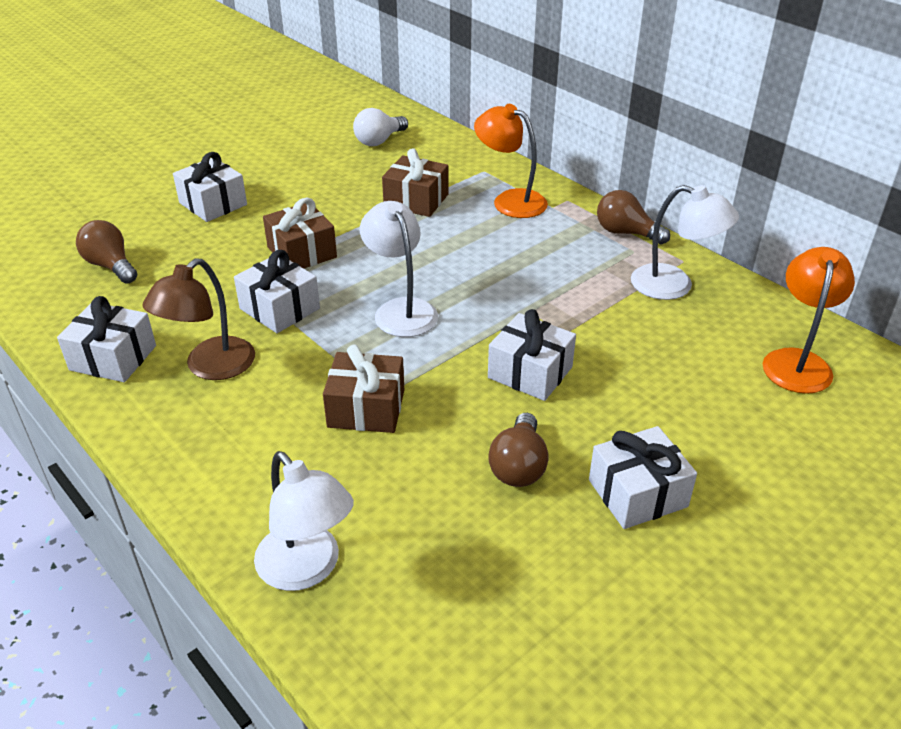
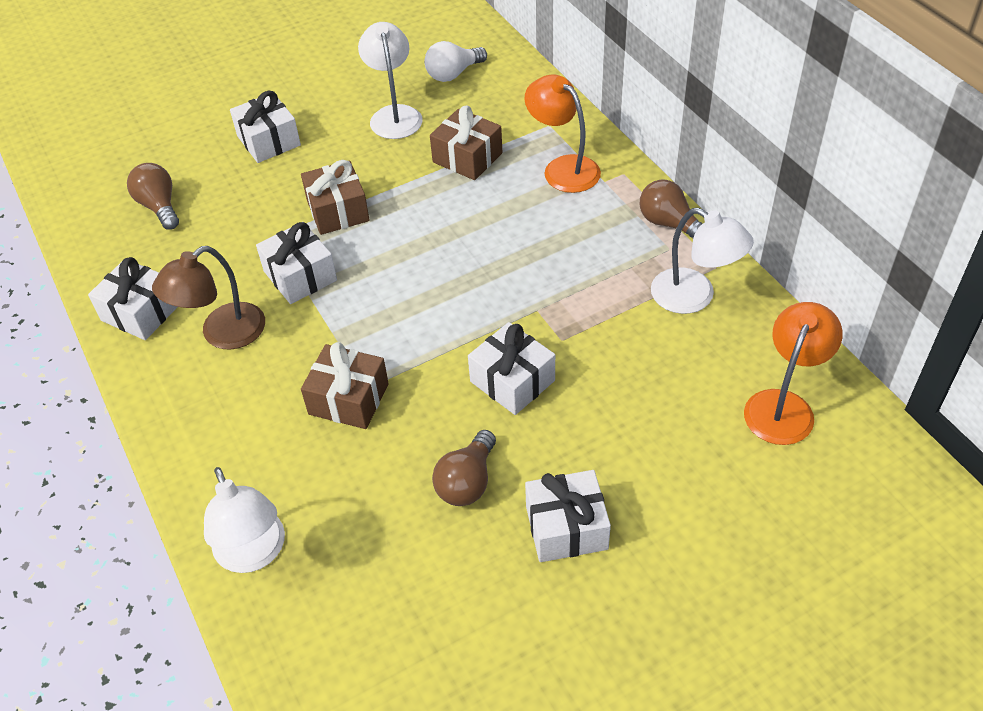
camera: 15 degrees right, 10 degrees up
white lamp [360,201,438,337] -> white lamp moved to [358,22,423,139]

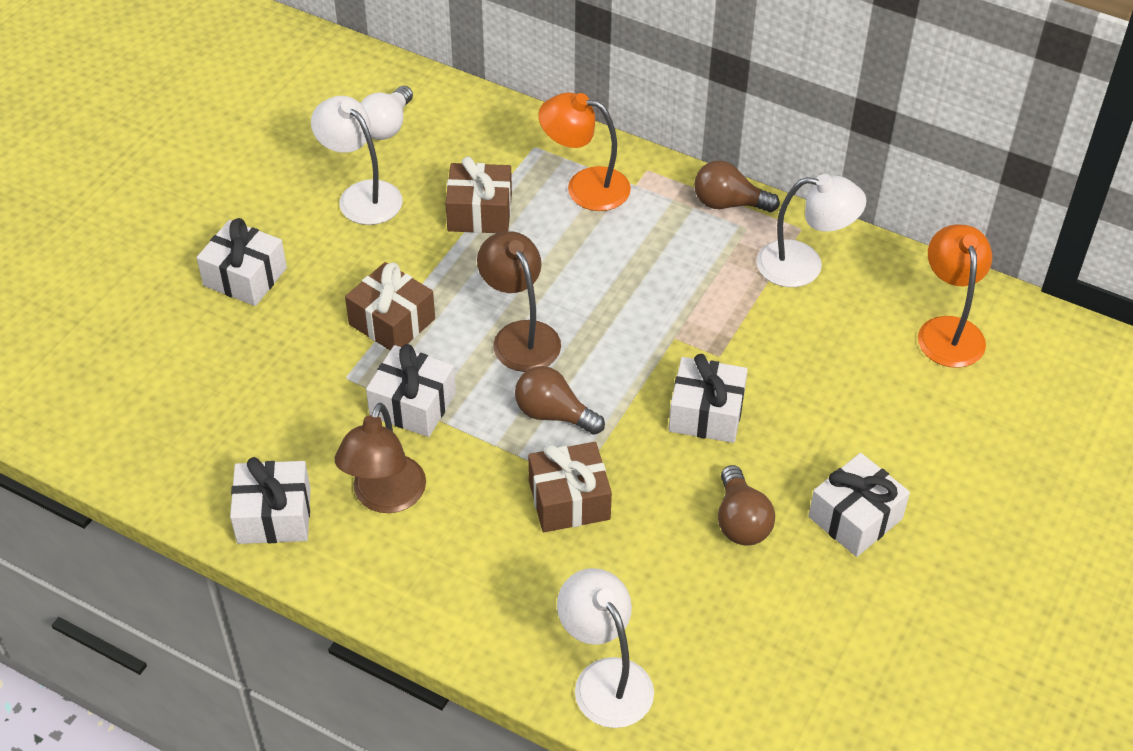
camera: 35 degrees left, 0 degrees up
brown light bulb [127,163,179,230] -> brown light bulb moved to [515,366,605,435]
white lamp [204,467,285,573] -> white lamp turned 150 degrees counterclockwise [557,568,654,728]
none -> brown lamp [477,231,561,372]

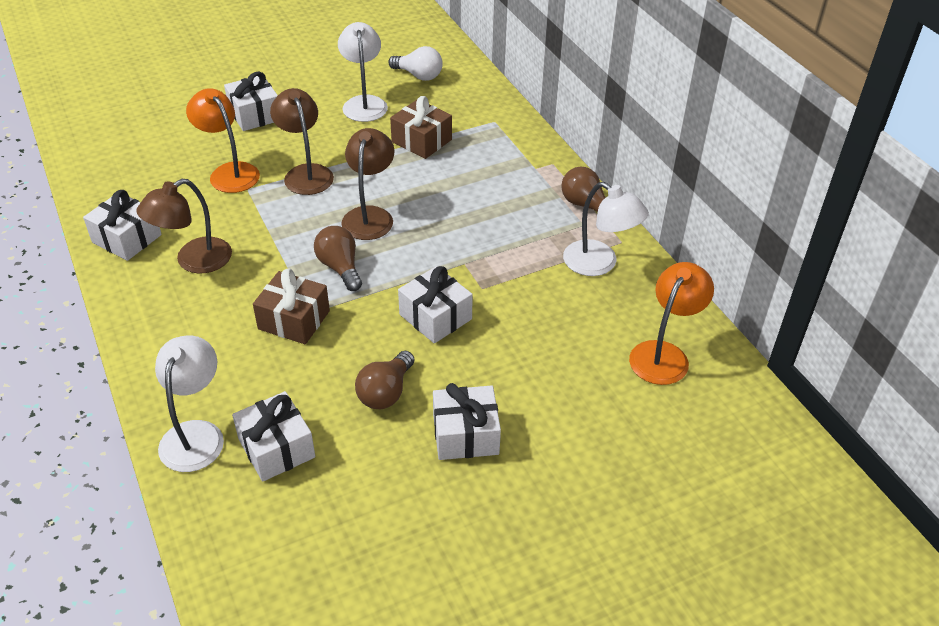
camera: 35 degrees right, 5 degrees down
brown gift [345,262,435,351] -> brown lamp [270,88,334,195]
white light bulb [361,86,413,140] -> white light bulb turned 120 degrees counterclockwise [388,46,443,81]
white gift [366,344,456,437] -> white gift moved to [232,391,316,482]
orange lamp [538,92,631,211] -> orange lamp moved to [186,88,260,193]

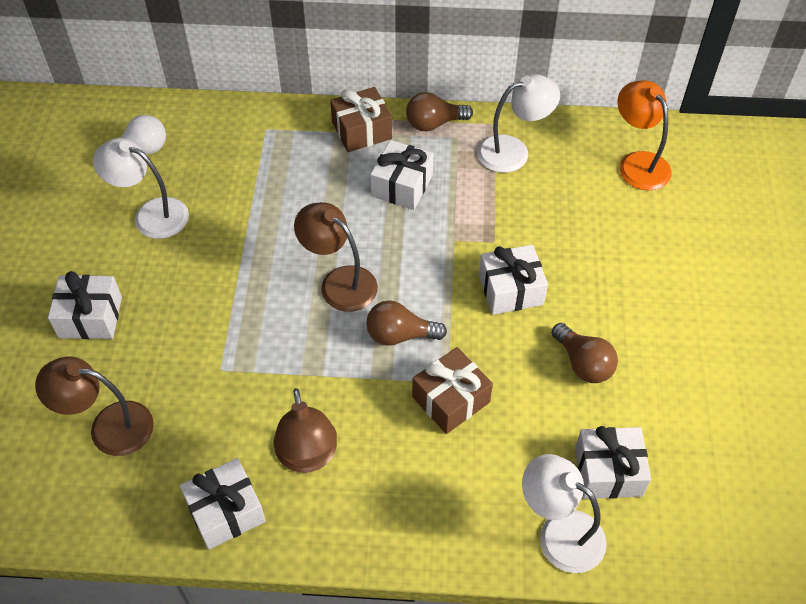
camera: 60 degrees left, 10 degrees up
orange lamp [186,88,260,193] -> none
brown lamp [270,88,334,195] -> brown lamp moved to [35,357,154,456]
brown gift [390,96,452,159] -> brown gift moved to [330,87,392,152]
white gift [433,383,501,460] -> white gift moved to [370,140,433,210]

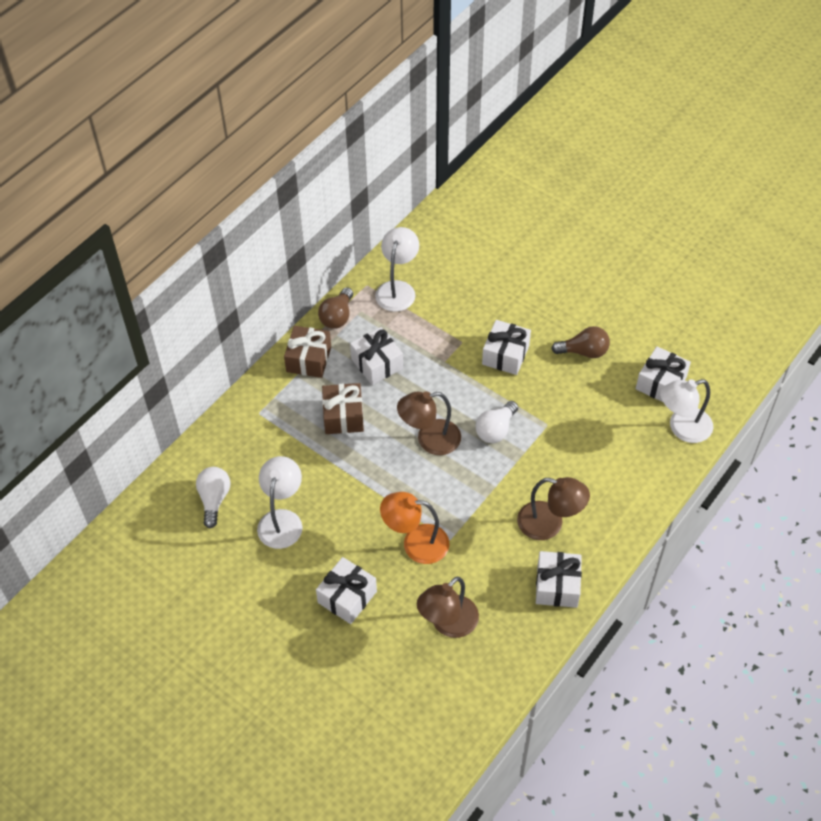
camera: 55 degrees left, 0 degrees up
white lamp [93,138,189,239] -> white lamp turned 135 degrees clockwise [257,456,302,549]
brown light bulb [366,300,447,346] -> white light bulb [476,401,518,443]
brown gift [412,347,493,434] -> brown gift moved to [322,383,364,434]
orange lamp [617,80,672,190] -> orange lamp moved to [380,492,449,564]

